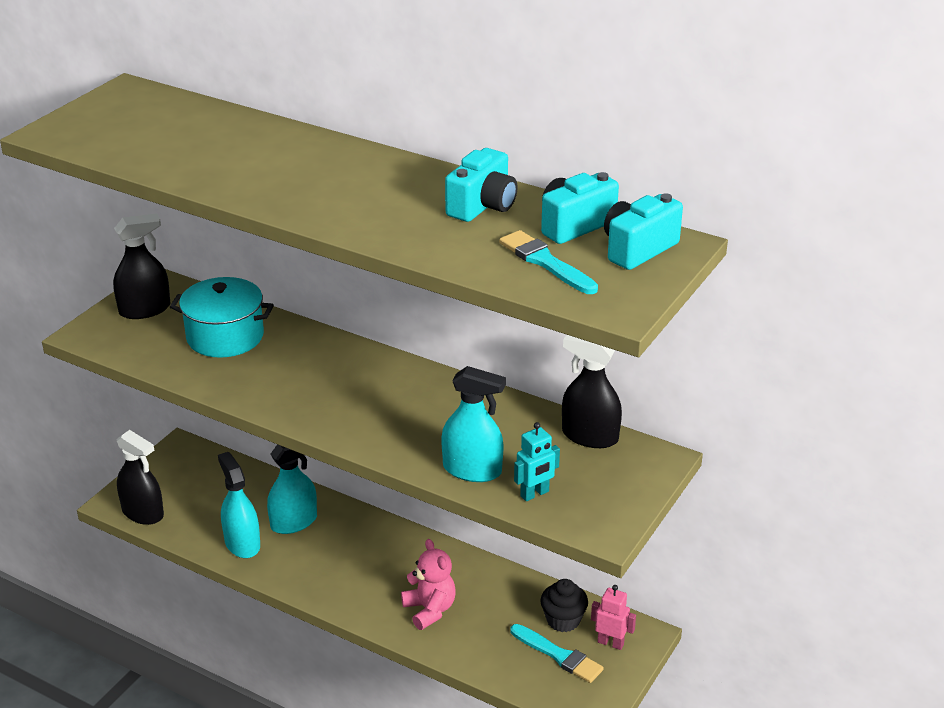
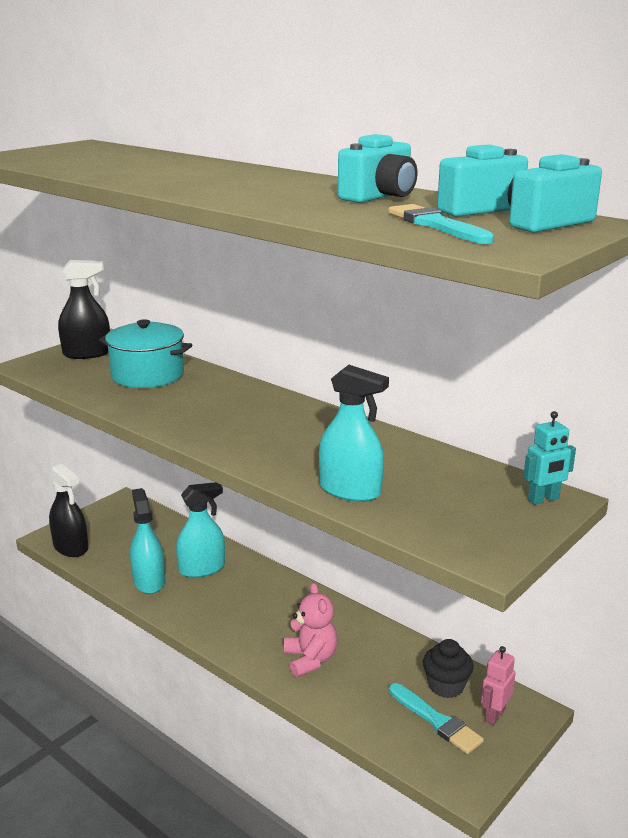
camera: 10 degrees right, 10 degrees down
turquoise robot [514,422,560,501] -> turquoise robot moved to [523,411,576,505]
black spray bottle [562,335,622,448] -> none
pink robot [591,585,636,650] -> pink robot turned 90 degrees counterclockwise [481,646,515,725]

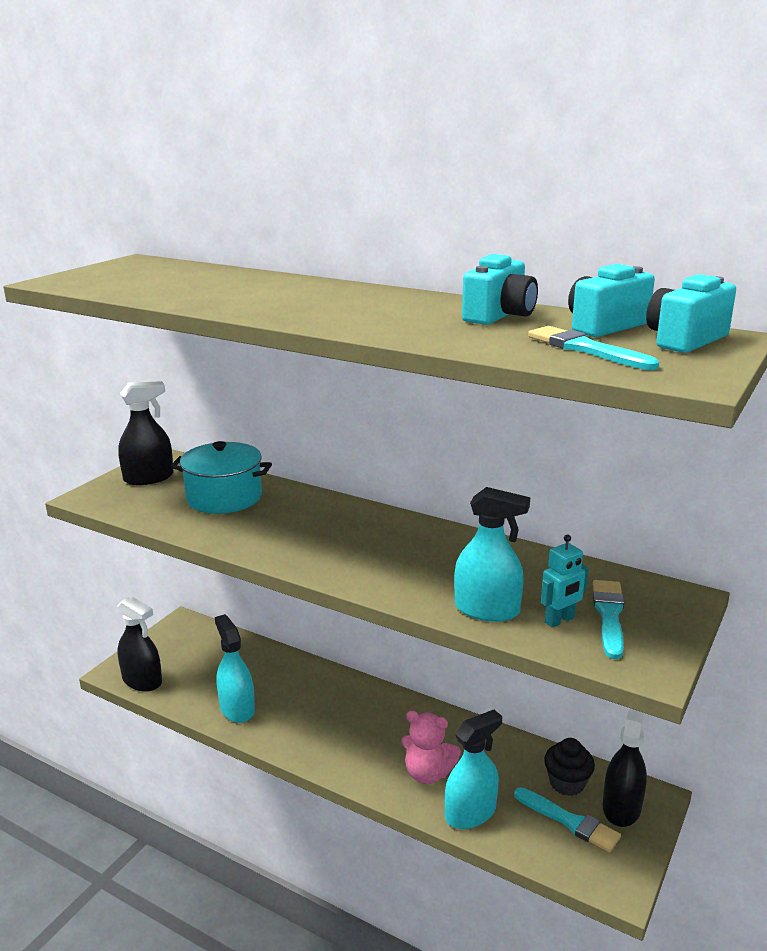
camera: 10 degrees left, 0 degrees up
turquoise spray bottle [176,482,225,578] -> turquoise spray bottle moved to [444,710,502,829]
pink teddy bear [284,583,338,677] -> pink teddy bear turned 135 degrees clockwise [401,711,461,784]
pink robot [481,646,515,725] -> black spray bottle [602,708,647,827]
turquoise robot [523,411,576,505] -> turquoise robot moved to [541,534,589,628]
none -> turquoise brush [593,580,624,659]

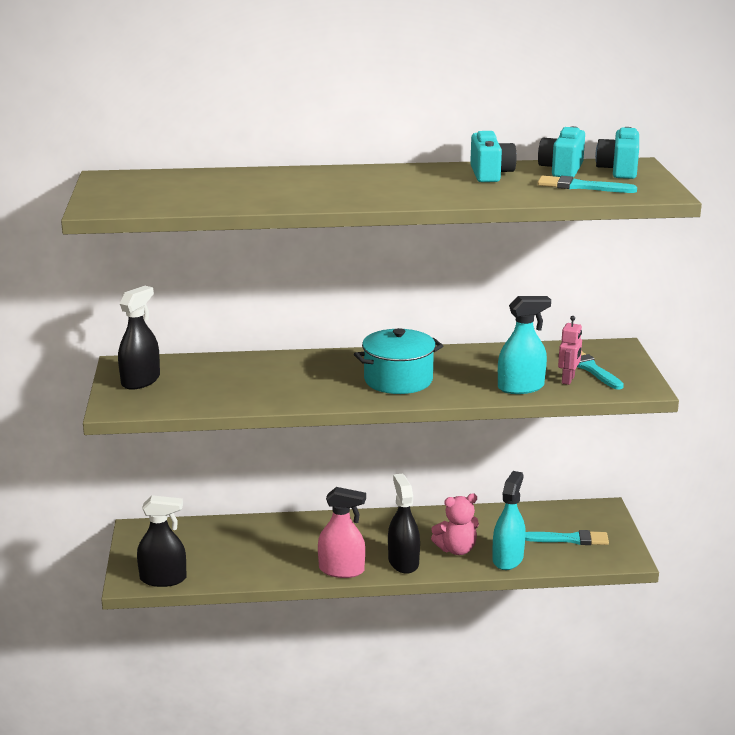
camera: 35 degrees left, 0 degrees up
turquoise pot [171,441,272,514] -> turquoise pot moved to [354,328,443,394]
turquoise spray bottle [215,614,255,723] -> none
turquoise robot [541,534,589,628] -> pink robot [558,316,582,385]
black cupcake [544,738,595,796] -> none
black spray bottle [602,708,647,827] -> black spray bottle moved to [388,474,420,574]
none -> pink spray bottle [318,487,366,578]

